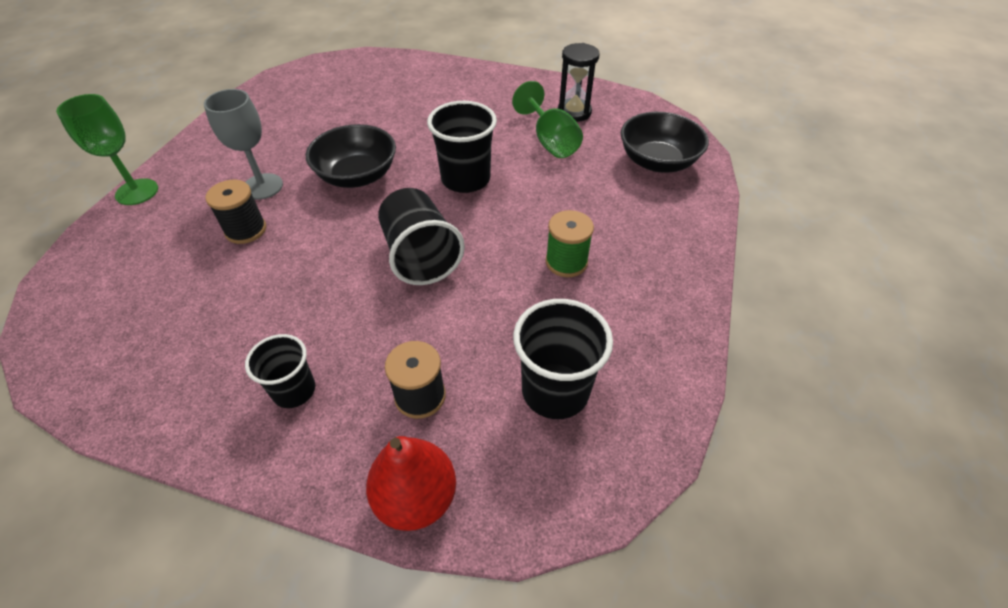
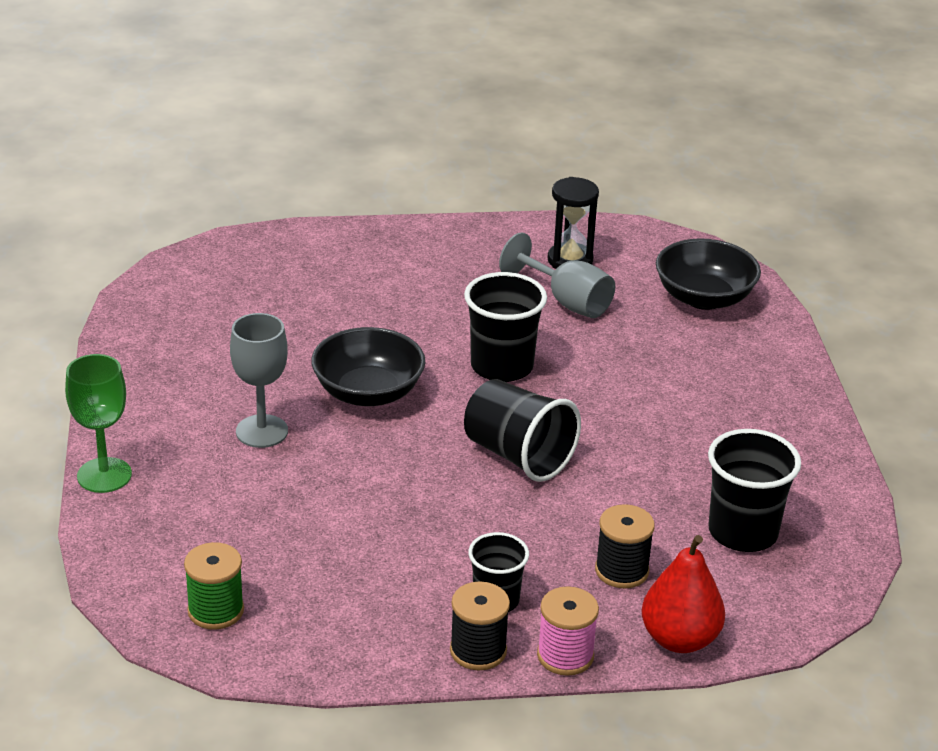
camera: 25 degrees left, 15 degrees down
black spool [205,180,266,244] -> black spool moved to [450,581,510,670]
green goblet [512,81,583,158] -> grey goblet [499,233,615,318]
green spool [545,210,594,277] -> green spool moved to [184,542,244,630]
none -> pink spool [537,586,599,676]

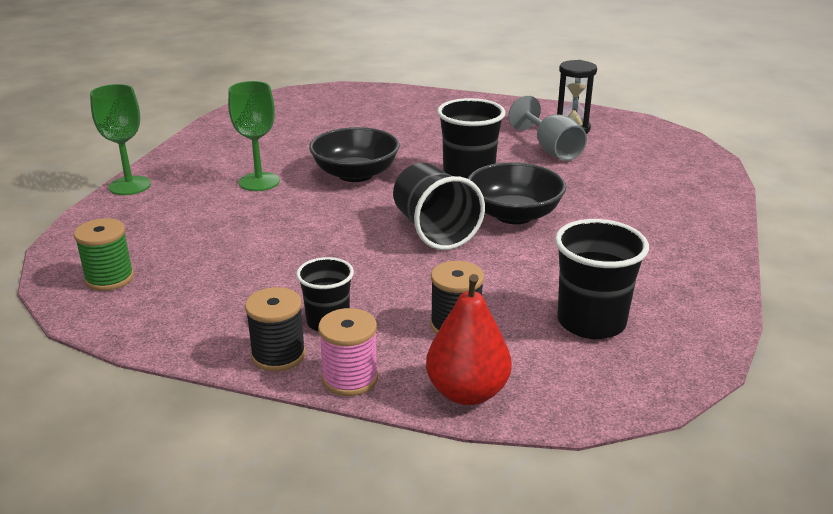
camera: 25 degrees right, 5 degrees down
grey goblet [230,313,288,448] -> green goblet [228,81,280,191]
black bowl [656,238,761,310] -> black bowl moved to [468,162,566,224]

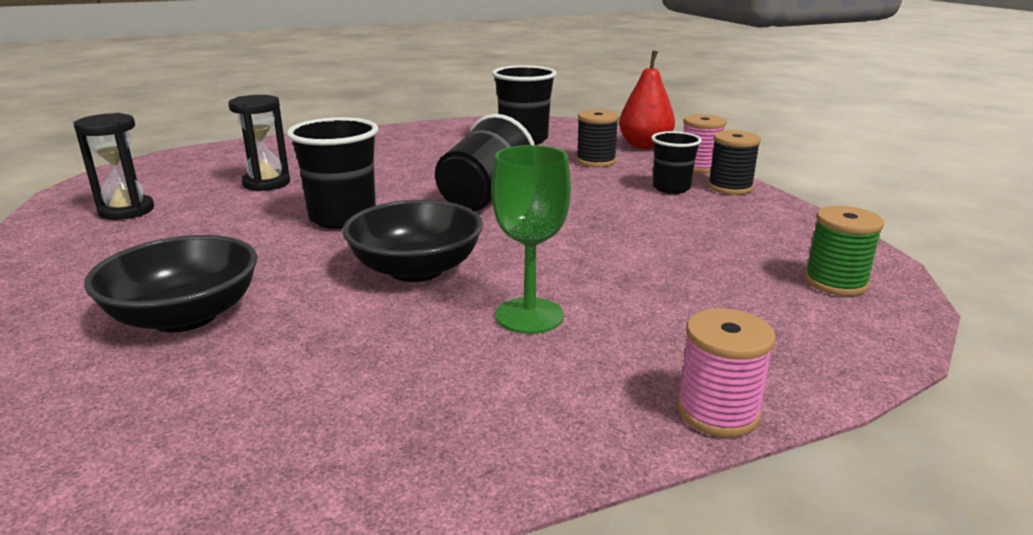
camera: 130 degrees left, 5 degrees down
green goblet [90,84,151,195] -> pink spool [677,308,776,437]
black bowl [468,162,566,224] -> black bowl moved to [84,235,257,332]
grey goblet [508,95,587,161] -> none
none -> black hourglass [228,95,290,191]

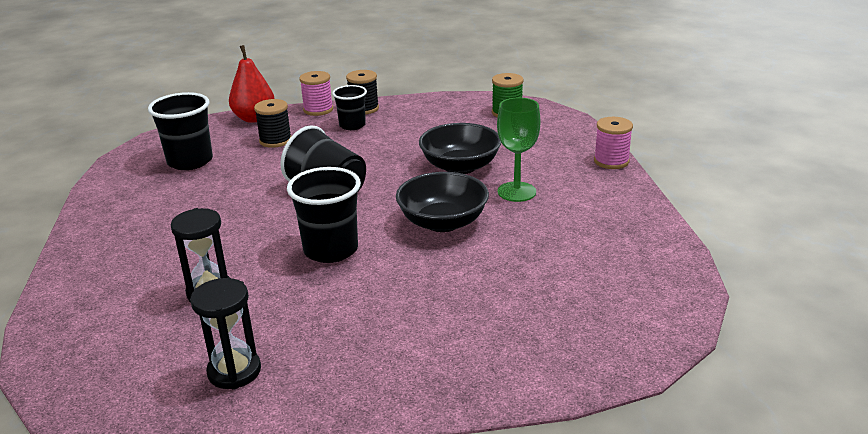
camera: 75 degrees left, 5 degrees up
black bowl [84,235,257,332] -> black bowl moved to [419,123,501,174]

